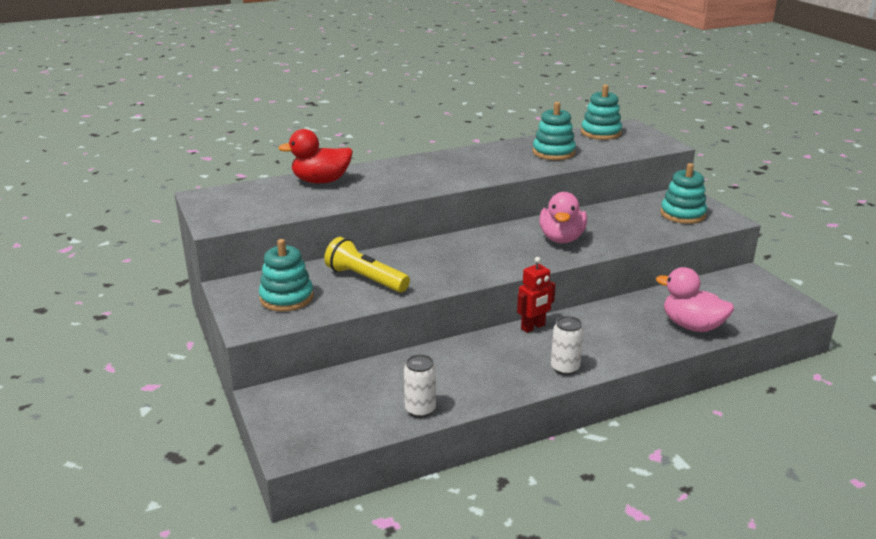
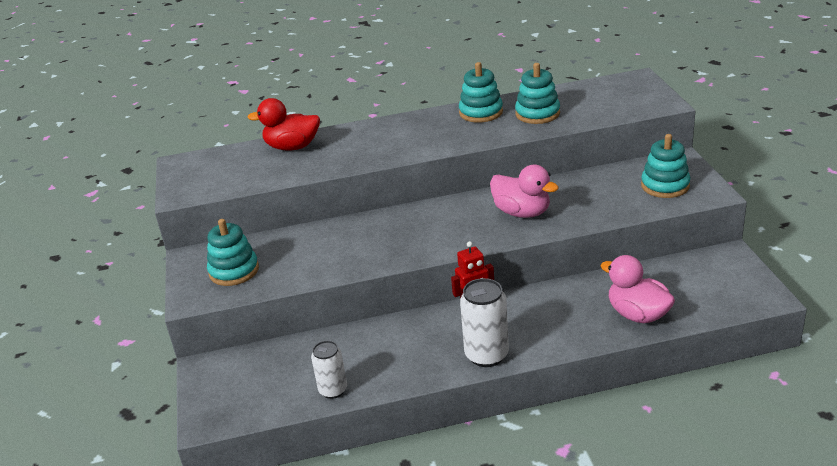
camera: 15 degrees right, 5 degrees up
yellow flashlight [324,237,410,292] -> none
pink duck [539,192,587,243] -> pink duck turned 75 degrees counterclockwise [490,165,559,218]
white can [551,316,584,375] -> white can [460,278,509,367], size x1.54
turquoise stacking toy [581,85,622,140] -> turquoise stacking toy moved to [459,62,503,122]

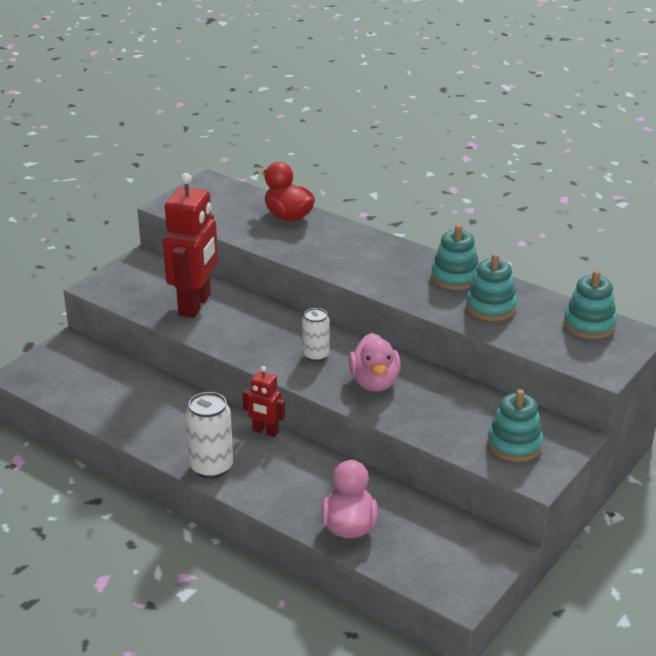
camera: 45 degrees right, 0 degrees up
turquoise stacking toy [207,219,259,286] -> turquoise stacking toy moved to [564,270,617,339]
white can [311,341,347,399] -> white can moved to [302,308,329,362]
none -> red robot [163,173,218,318]

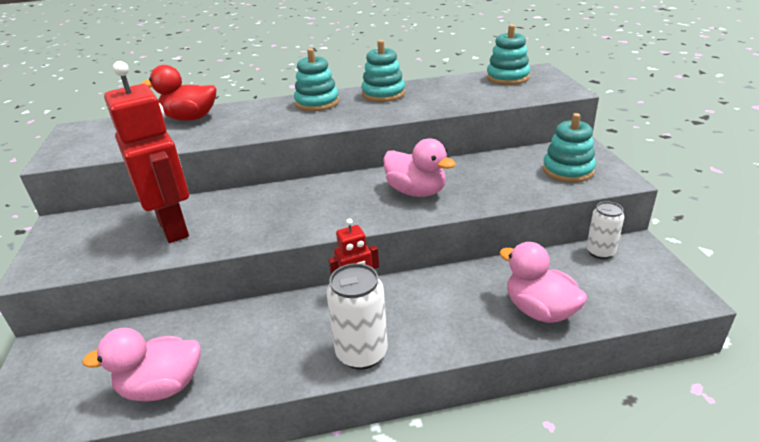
camera: 45 degrees left, 0 degrees up
white can [302,308,329,362] -> white can moved to [586,201,624,259]
turquoise stacking toy [466,253,517,321] -> turquoise stacking toy moved to [294,48,339,111]
none -> pink duck [82,328,201,402]

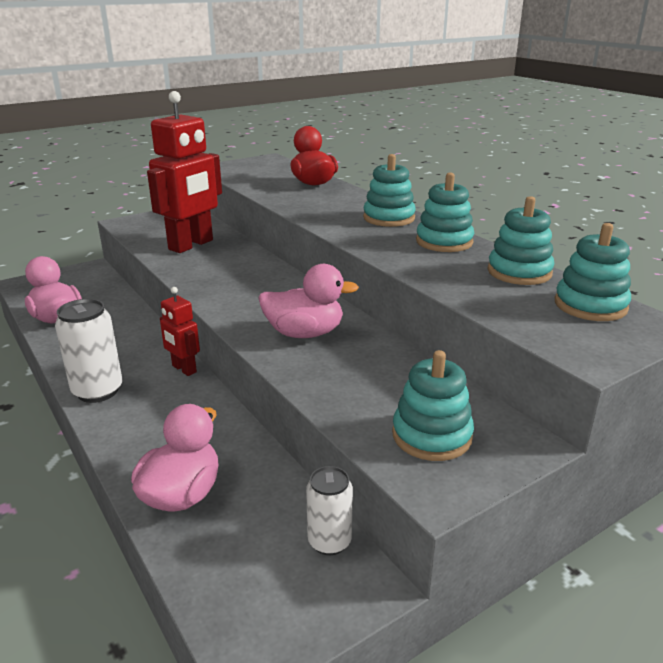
camera: 65 degrees right, 5 degrees down
pink duck [383,138,456,197] -> pink duck turned 105 degrees counterclockwise [258,264,359,338]
none -> turquoise stacking toy [488,196,554,285]

